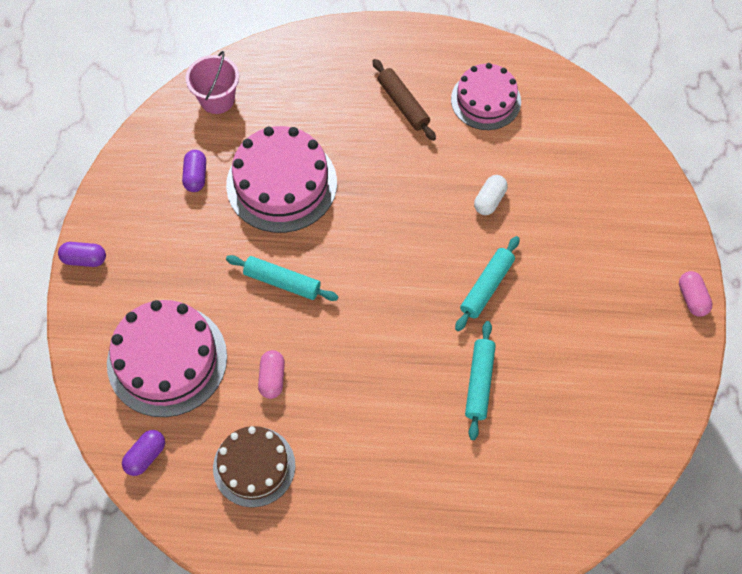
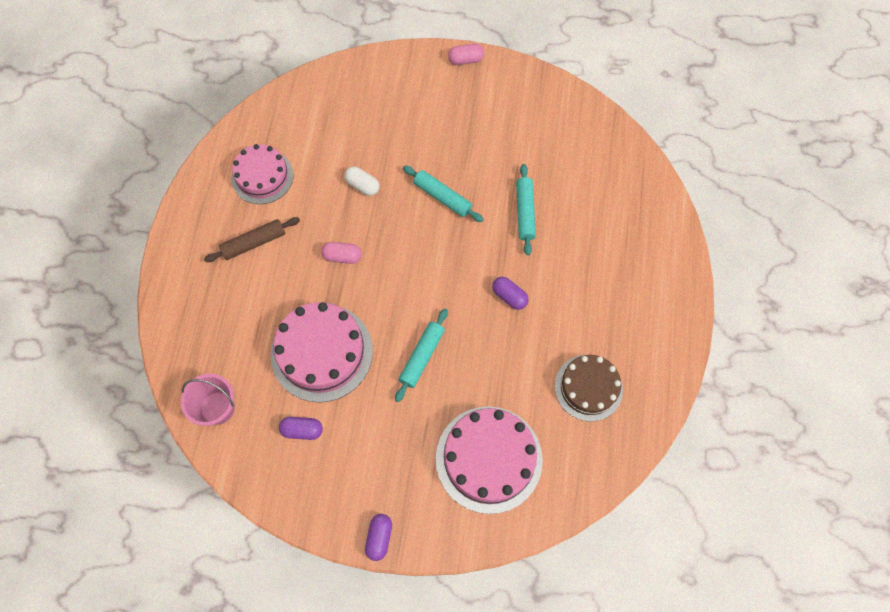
camera: 85 degrees left, 5 degrees up
purple capsule [122,430,165,476] -> purple capsule moved to [492,277,529,310]
pink capsule [258,350,285,399] -> pink capsule moved to [321,242,362,264]
turquoise rolling pin [465,321,496,440] -> turquoise rolling pin turned 75 degrees clockwise [516,164,536,255]

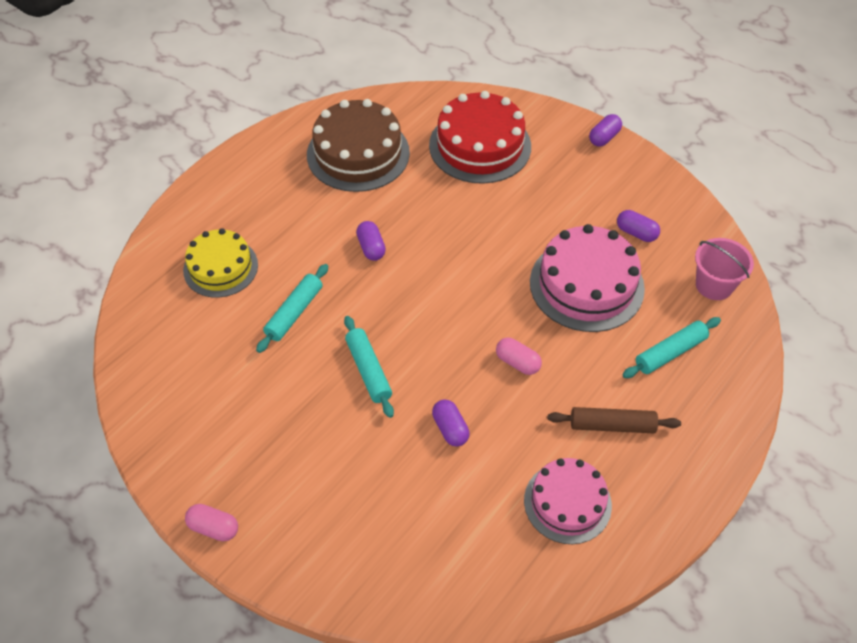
camera: 150 degrees left, 15 degrees down
white capsule [344,166,380,196] -> purple capsule [432,399,469,447]
turquoise rolling pin [395,309,448,402] -> turquoise rolling pin moved to [623,317,721,378]
pink cake [436,406,543,514] -> red cake [429,91,531,184]
brown cake [555,355,623,421] -> brown cake [307,99,410,192], size x1.52
none -> yellow cake [183,228,258,298]

